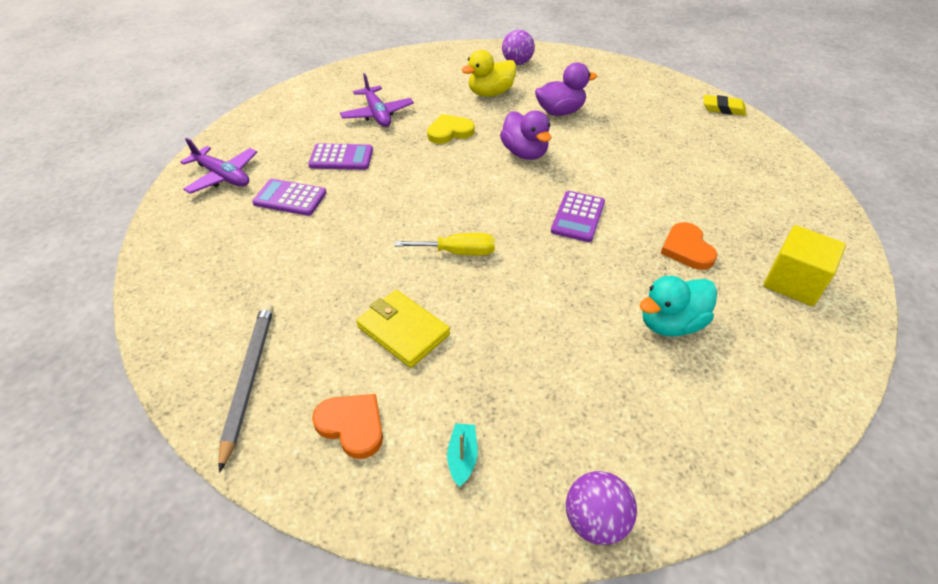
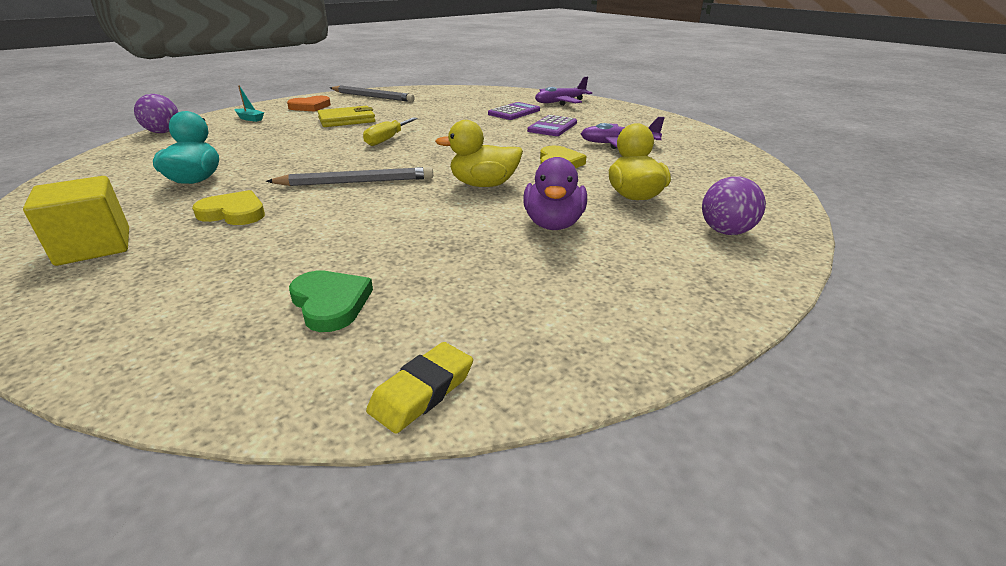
camera: 115 degrees right, 15 degrees down
purple duck [500,110,551,160] -> yellow duck [435,120,523,187]
purple calculator [551,191,605,242] -> grey pencil [266,167,433,186]
orange heart [660,222,717,270] -> yellow heart [192,190,265,225]
none -> green heart [289,271,373,332]

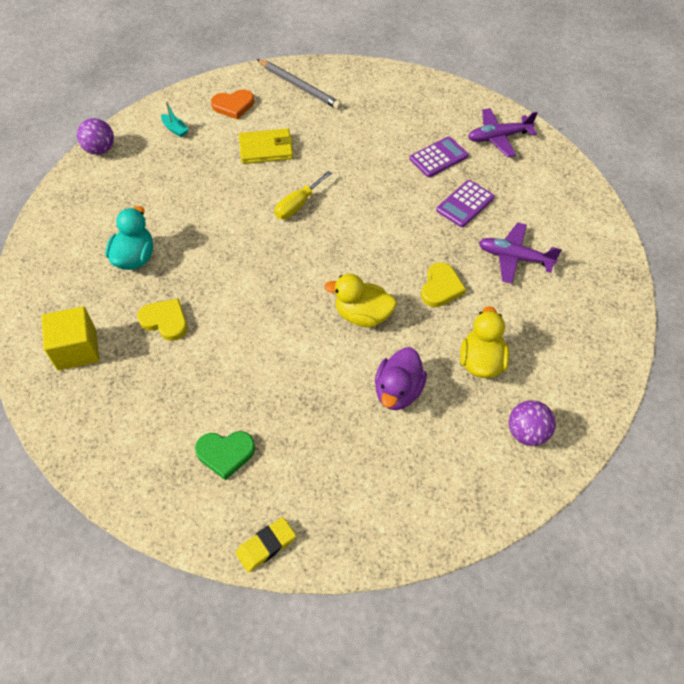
camera: 15 degrees right, 25 degrees up
grey pencil [266,167,433,186] -> none
green heart [289,271,373,332] -> green heart turned 105 degrees clockwise [195,431,255,480]

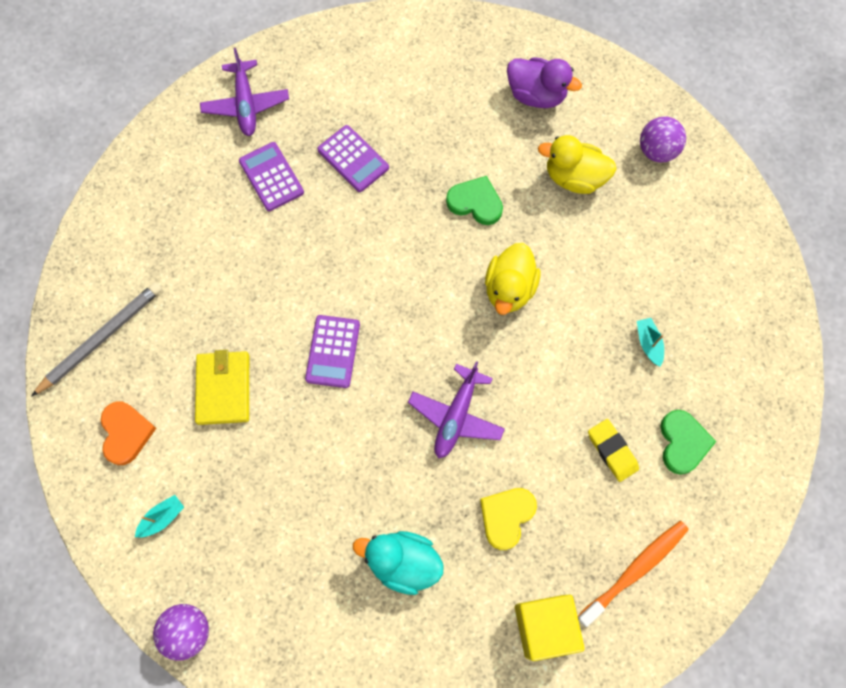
camera: 85 degrees left, 15 degrees up
yellow eraser [236,517,296,572] -> yellow eraser moved to [588,419,639,482]
yellow screwdriver [274,171,332,219] -> purple calculator [305,315,360,388]
purple duck [375,347,427,410] -> purple duck moved to [507,57,582,108]
yellow heart [421,262,466,307] -> green heart [446,176,503,225]
purple plane [479,222,562,284] -> purple plane moved to [408,361,505,458]
none -> orange toothbrush [578,521,689,627]
none -> turquoise boat [637,318,664,367]

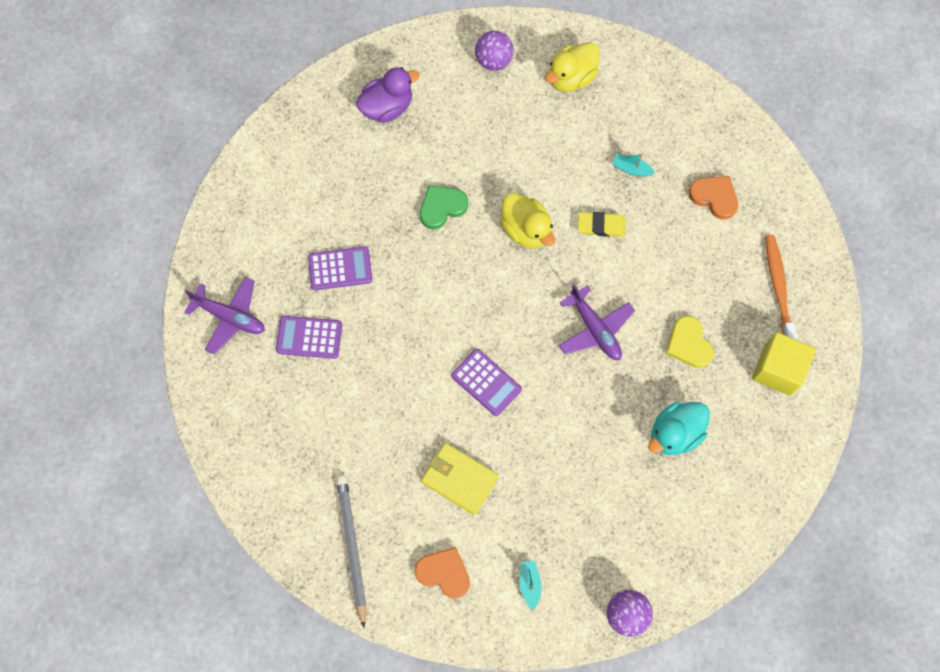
camera: 55 degrees left, 0 degrees up
yellow duck [538,135,617,194] -> yellow duck moved to [545,42,599,92]
yellow eraser [588,419,639,482] -> yellow eraser moved to [578,212,626,237]
green heart [660,410,717,475] -> orange heart [689,176,738,219]

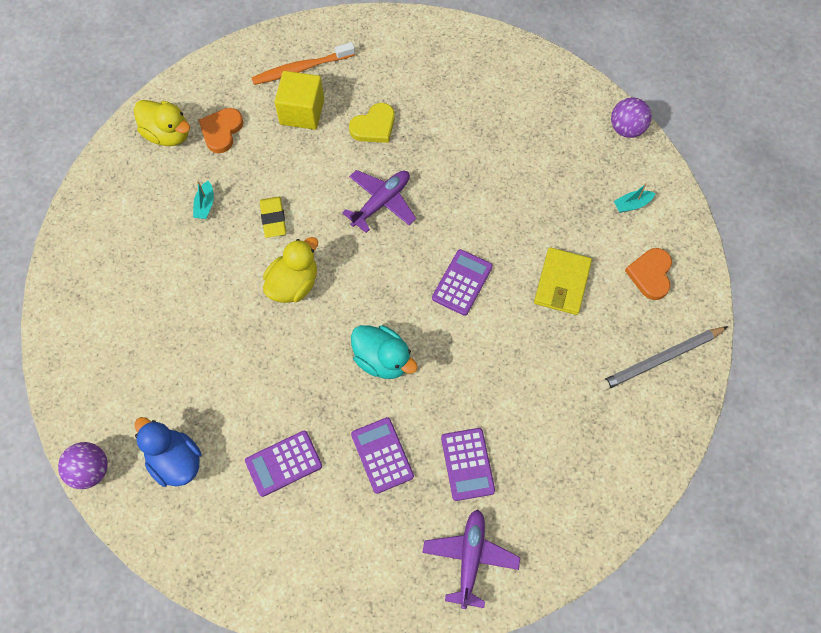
camera: 105 degrees left, 5 degrees down
purple duck [356,67,420,123] -> blue duck [135,417,201,487]
green heart [420,185,468,229] -> none
purple ball [475,31,514,71] -> purple ball moved to [58,442,108,489]
yellow duck [545,42,599,92] -> yellow duck moved to [134,100,190,146]
turquoise duck [648,401,710,455] -> turquoise duck moved to [351,325,418,379]
yellow cube [752,332,816,396] -> yellow cube moved to [274,71,324,130]
none -> purple calculator [245,431,322,497]

